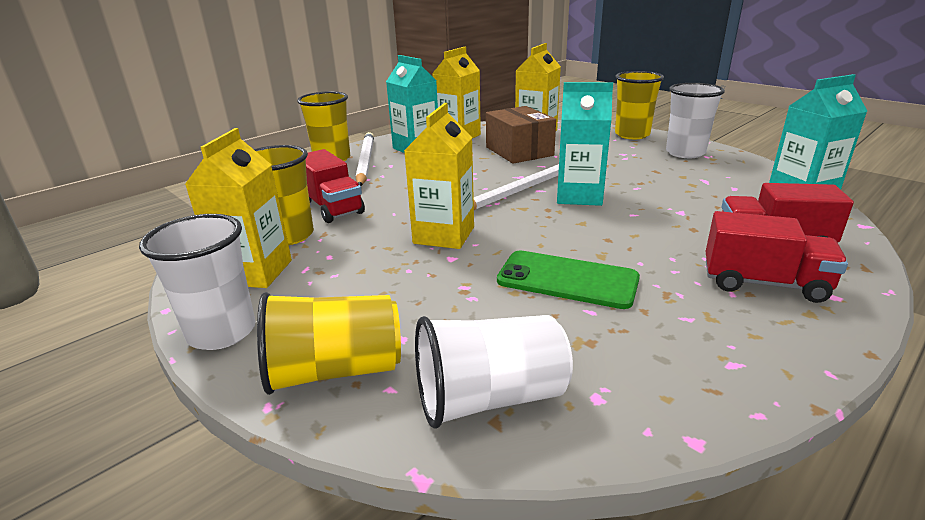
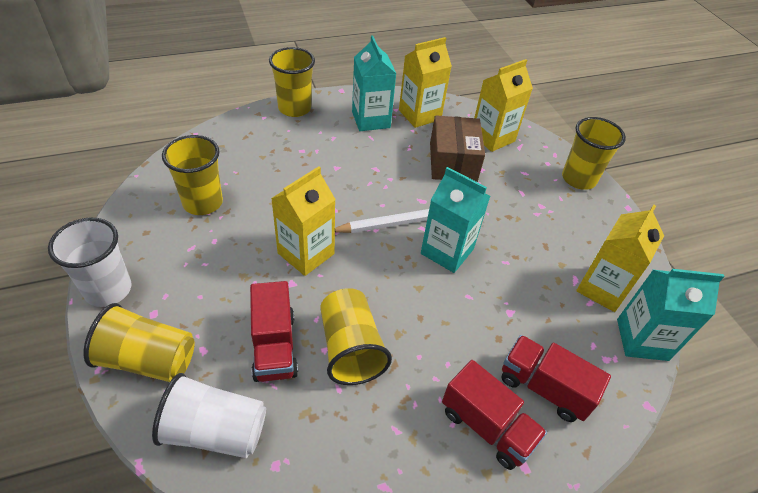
camera: 20 degrees right, 20 degrees up
yellow carton [185,128,292,288] -> yellow carton moved to [576,205,664,312]
red truck [306,149,365,223] -> red truck moved to [250,281,298,382]
white pencil [356,132,374,186] -> none
green phone [497,251,640,309] -> yellow cup [320,288,392,385]
white cup [666,83,725,158] -> none

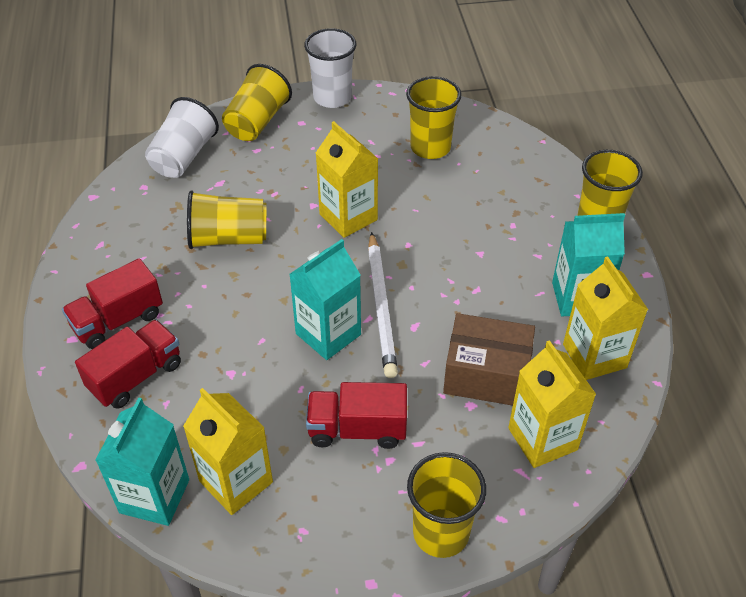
camera: 105 degrees right, 0 degrees up
red truck [250,281,298,382] -> red truck moved to [306,382,407,449]

